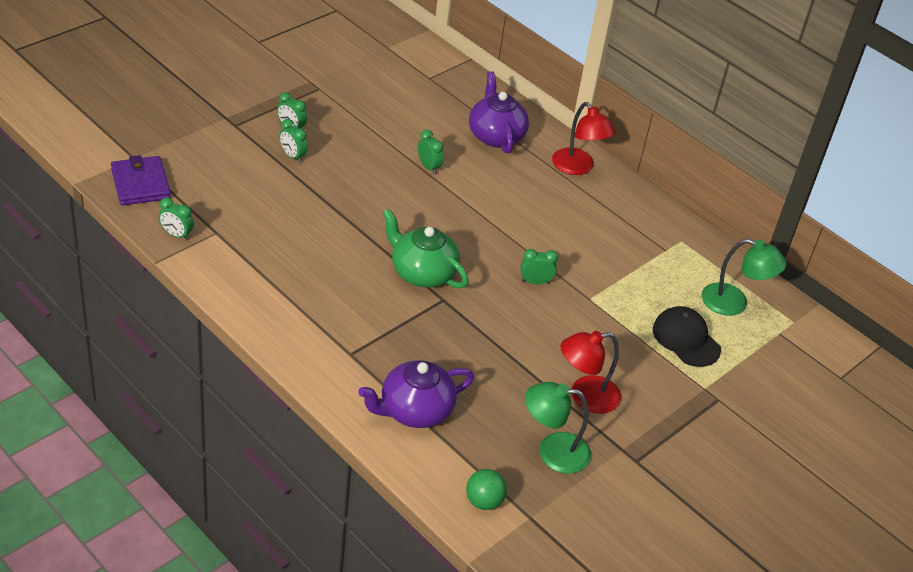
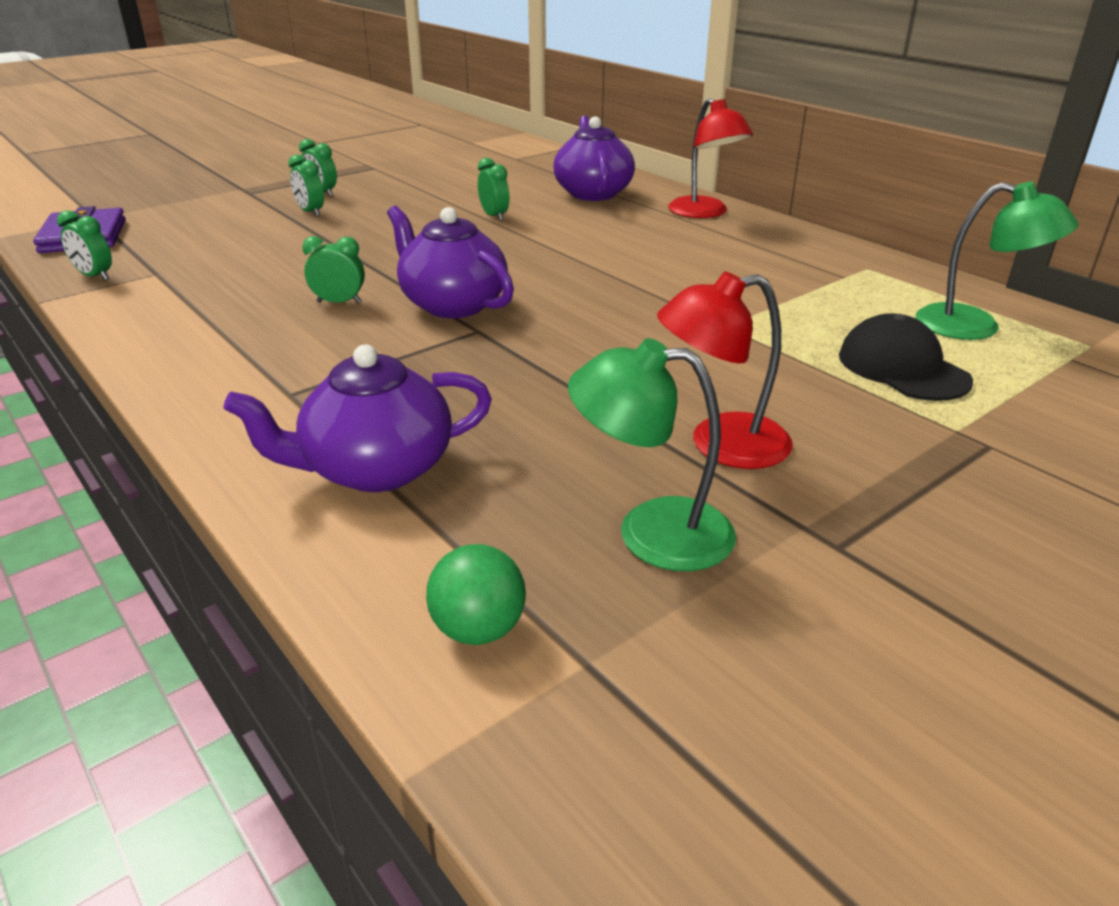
camera: 10 degrees right, 10 degrees down
green teapot [383,209,469,288] -> purple teapot [387,205,514,318]
green clock [521,249,558,284] -> green clock moved to [302,236,365,303]

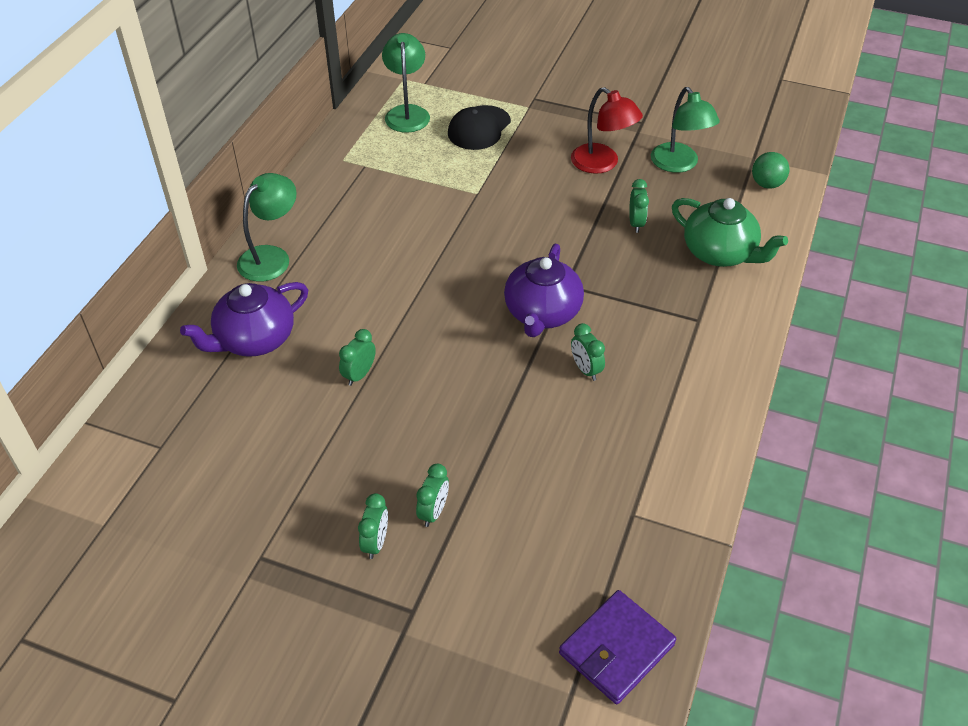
camera: 120 degrees left, 15 degrees up
green clock [57,211,112,281] -> green clock moved to [629,179,649,233]
purple teapot [223,344,492,492] -> green teapot [672,198,788,267]
red lamp [668,98,753,218] -> green lamp [237,173,297,282]

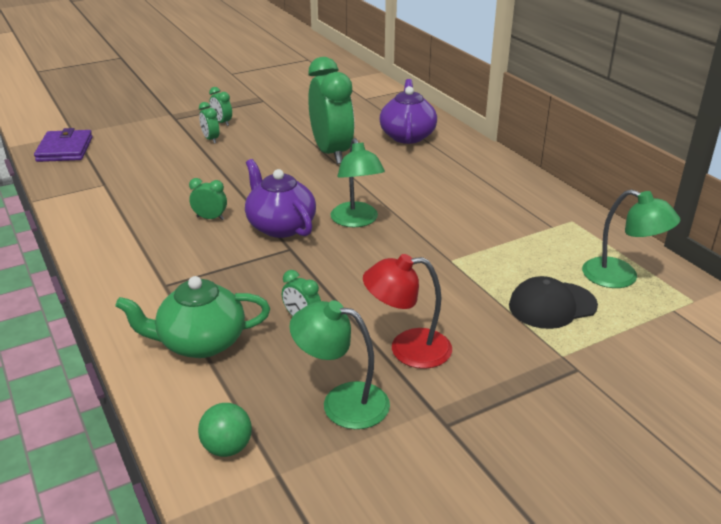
camera: 130 degrees right, 15 degrees down
green lamp [237,173,297,282] -> green lamp moved to [330,138,385,227]
green clock [339,329,376,386] -> green clock [308,57,354,164], size x2.41
black cap [448,105,511,150] -> black cap turned 90 degrees counterclockwise [509,276,598,329]

